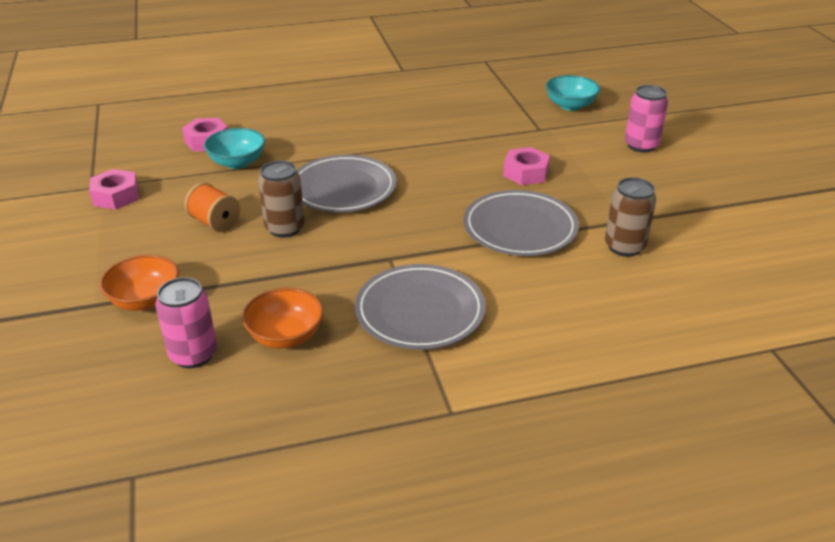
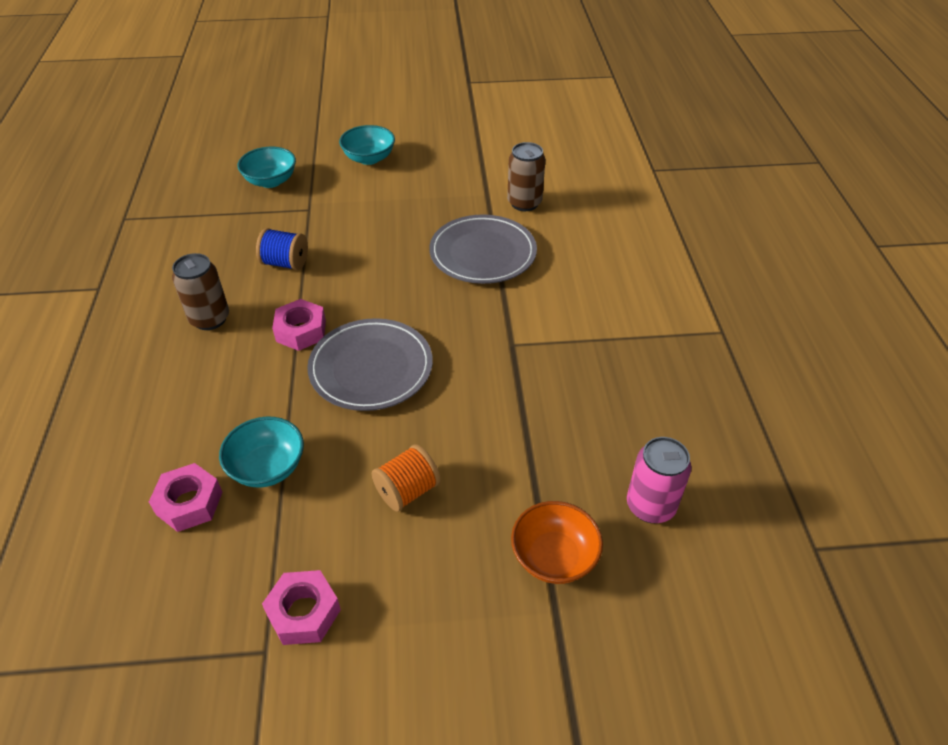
camera: 80 degrees left, 10 degrees up
orange bowl [242,288,323,348] -> none
brown can [258,160,305,238] -> brown can moved to [172,253,229,330]
grey plate [355,264,486,350] -> none
pink nut [503,147,550,185] -> pink nut moved to [272,299,326,351]
pink can [625,85,668,153] -> turquoise bowl [339,125,395,165]
none -> blue spool [256,228,308,271]

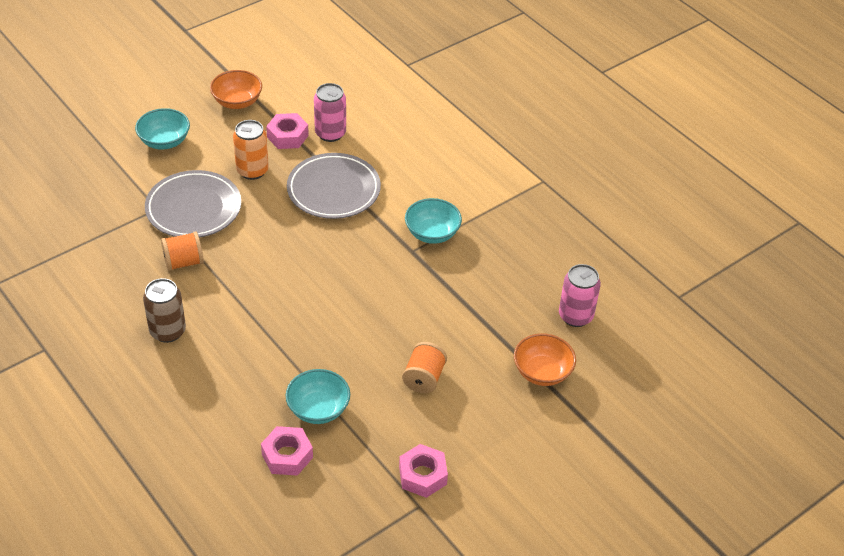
camera: 35 degrees left, 0 degrees up
turquoise bowl [237,147,296,188] -> turquoise bowl moved to [405,198,462,244]
blue spool [256,228,308,271] -> orange spool [161,231,204,271]
pink nut [272,299,326,351] -> pink nut moved to [266,113,309,149]
grey plate [307,318,433,411] -> grey plate moved to [145,170,241,238]
brown can [507,142,545,211] -> pink can [314,83,346,142]
none -> orange bowl [210,70,262,109]
none -> orange can [233,120,269,180]

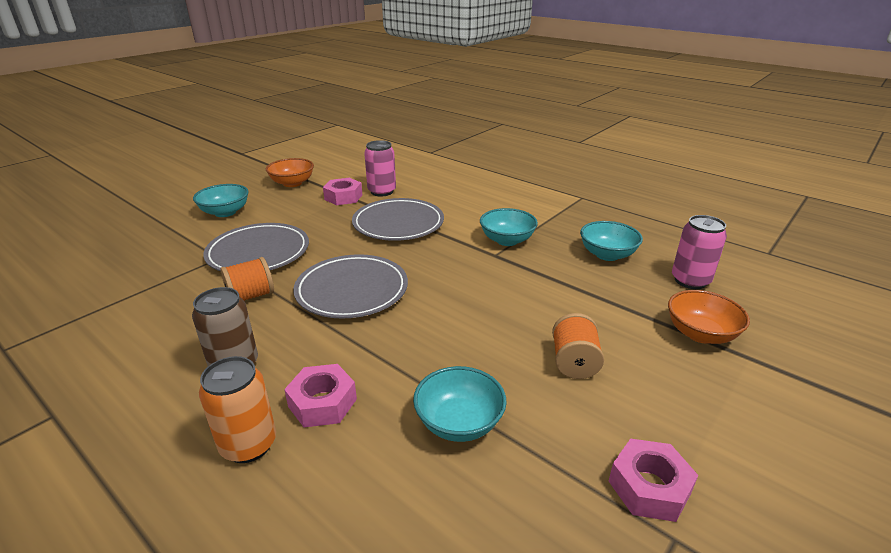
camera: 10 degrees left, 15 degrees down
orange can [233,120,269,180] -> orange can moved to [199,356,276,463]
pink nut [261,426,313,476] -> pink nut moved to [284,364,357,427]
none -> grey plate [293,254,408,319]
none -> turquoise bowl [580,221,643,261]

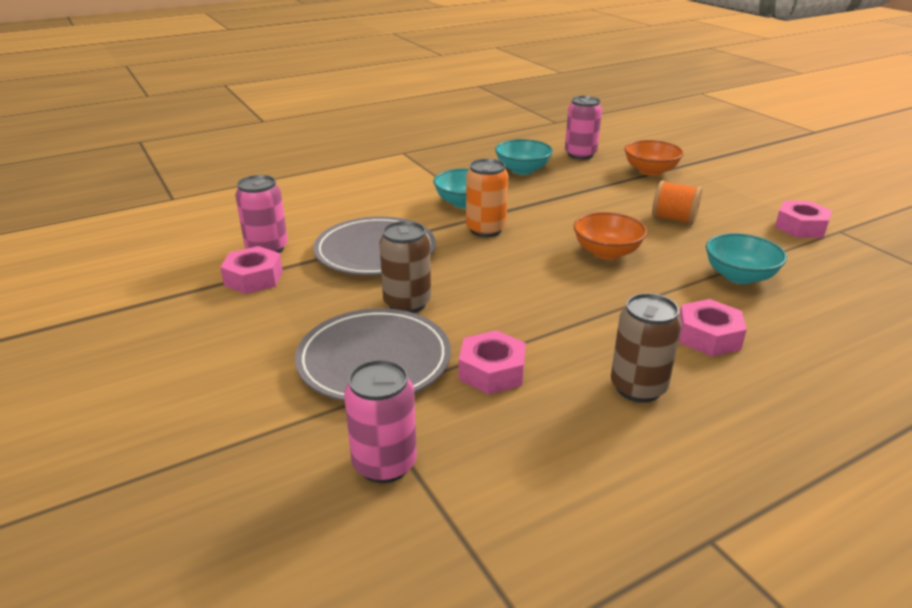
camera: 70 degrees left, 0 degrees up
turquoise bowl [193,184,249,217] -> none
orange can [199,356,276,463] -> orange can moved to [466,159,508,237]
orange spool [220,257,274,301] -> pink nut [459,330,526,395]
orange bowl [266,158,314,187] -> orange bowl moved to [573,212,647,260]
grey plate [293,254,408,319] -> none
none -> pink can [344,359,417,483]
none -> brown can [379,221,431,313]

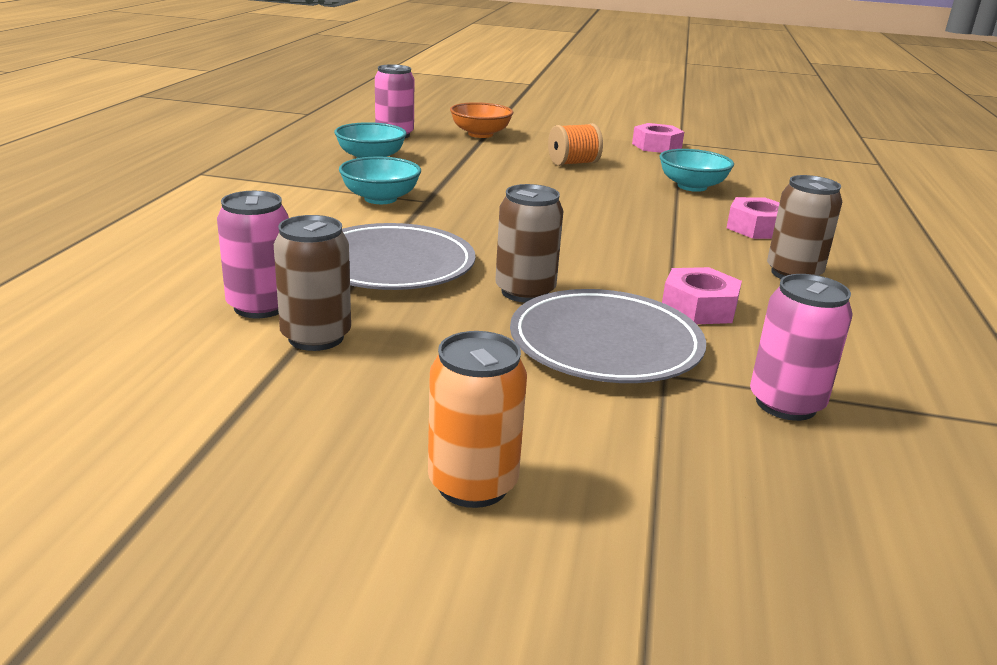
camera: 50 degrees left, 5 degrees down
pink nut [220,246,283,294] -> brown can [274,215,351,351]
orange can [466,159,508,237] -> orange can moved to [428,331,527,508]
orange bowl [573,212,647,260] -> none

